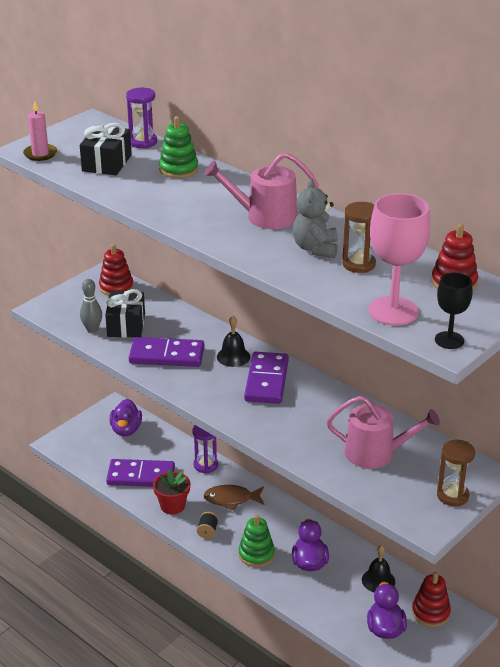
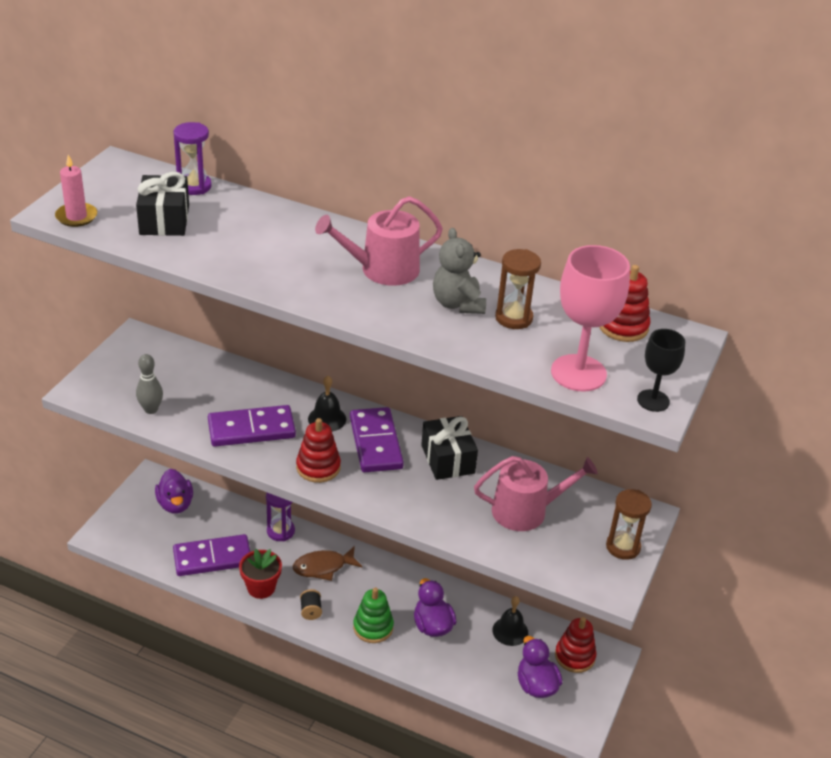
camera: 20 degrees left, 5 degrees up
red stacking toy [99,244,134,296] -> red stacking toy moved to [296,418,341,483]
black gift [105,289,145,338] -> black gift moved to [421,416,478,480]
green stacking toy [159,116,198,178] -> none

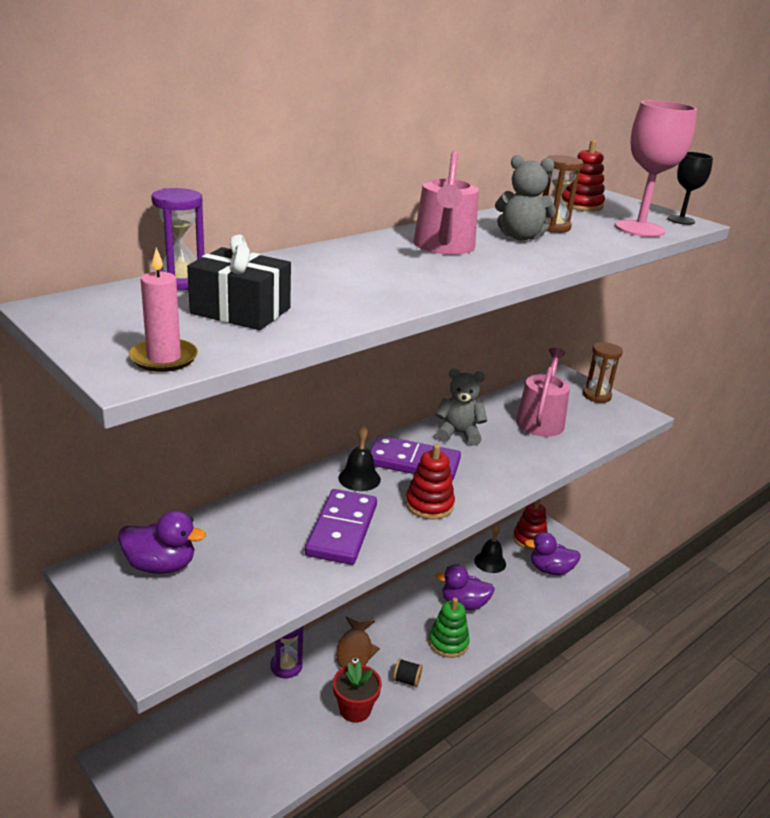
camera: 65 degrees left, 10 degrees down
grey bowling pin [136,354,163,414] -> none
purple duck [155,469,193,514] -> purple duck moved to [118,511,206,574]
purple domino [173,534,250,576] -> none
black gift [421,416,478,480] -> grey teddy bear [435,369,487,446]

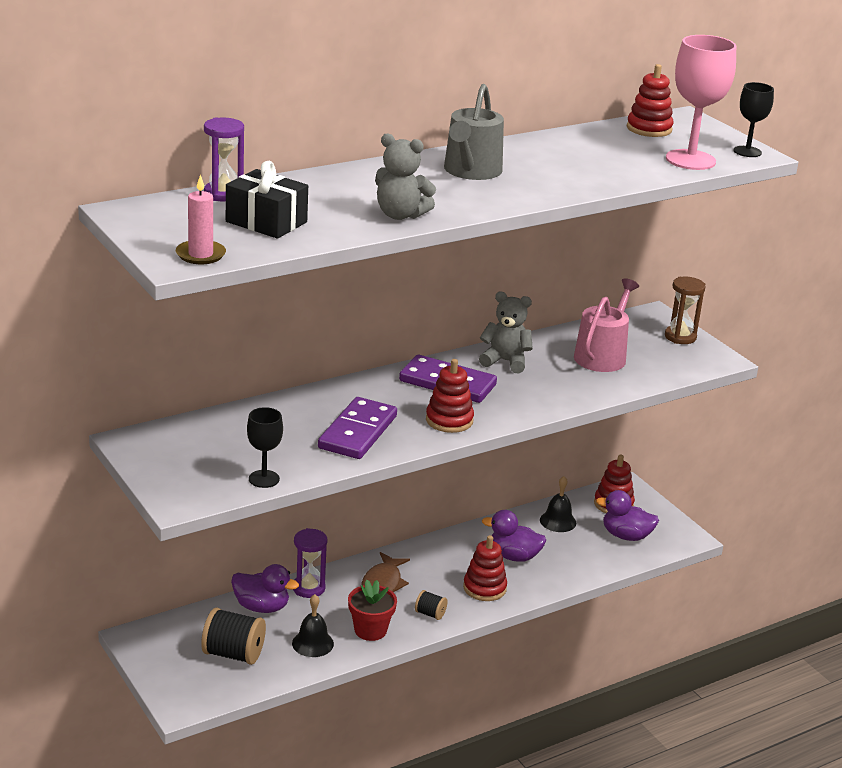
camera: 10 degrees right, 0 degrees up
purple duck [118,511,206,574] -> purple duck moved to [231,564,299,613]
black bell [338,425,381,491] -> black bell moved to [292,594,334,657]
pink watering can [414,151,479,255] -> grey watering can [444,84,504,180]
green stacking toy [429,598,470,658] -> red stacking toy [463,535,507,601]
grey teddy bear [495,155,556,241] -> grey teddy bear moved to [375,133,436,220]
brown hourglass [543,155,583,233] -> none
none -> black spool [201,608,266,665]
none -> black goblet [247,407,283,488]

